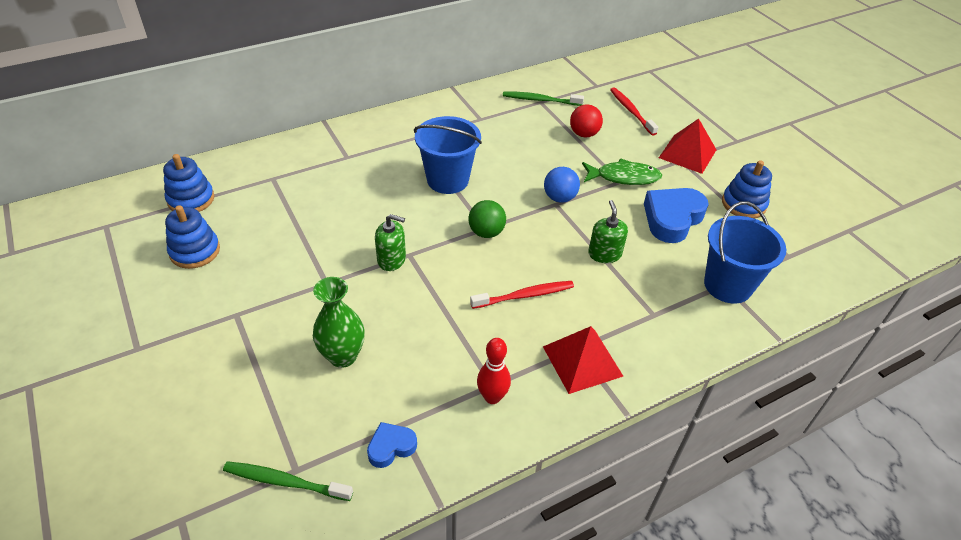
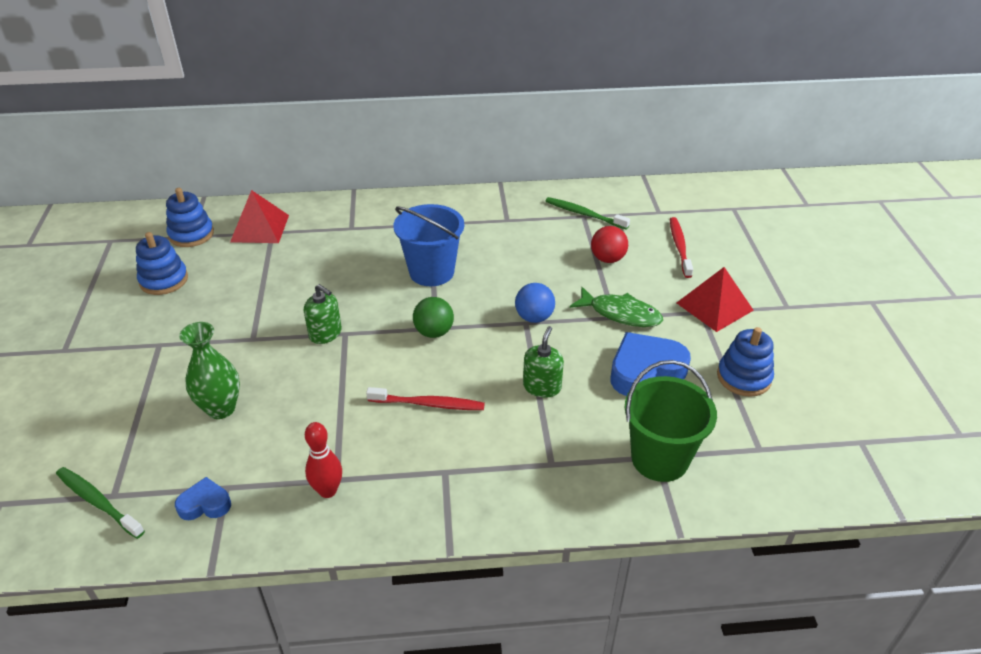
camera: 25 degrees right, 5 degrees down
red pyramid [543,326,624,394] -> red pyramid moved to [230,190,289,243]
blue bucket [704,201,786,304] -> green bucket [625,360,717,482]

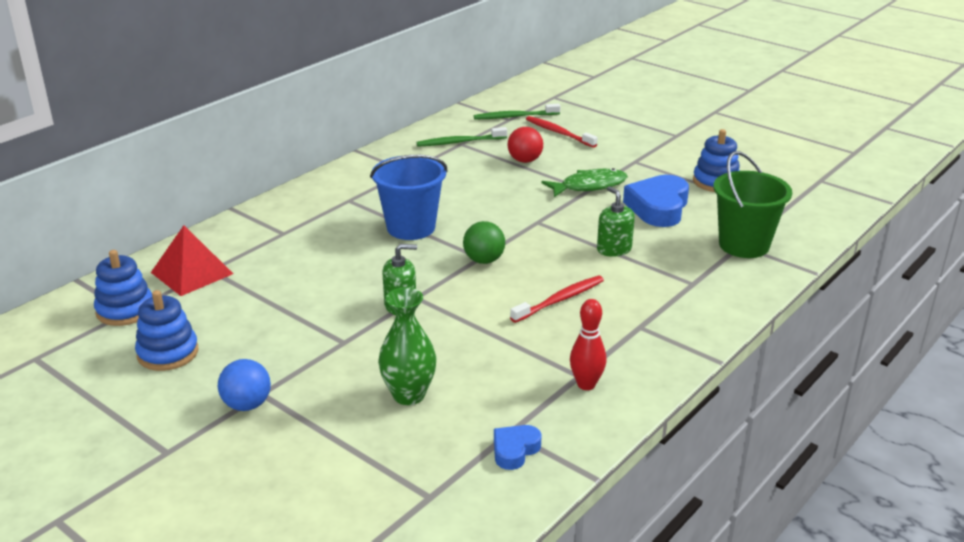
camera: 45 degrees left, 10 degrees down
green toothbrush [56,467,145,539] -> green toothbrush moved to [474,104,560,120]
blue ball [515,283,555,323] -> blue ball moved to [218,359,271,411]
red pyramid [677,267,754,332] -> none

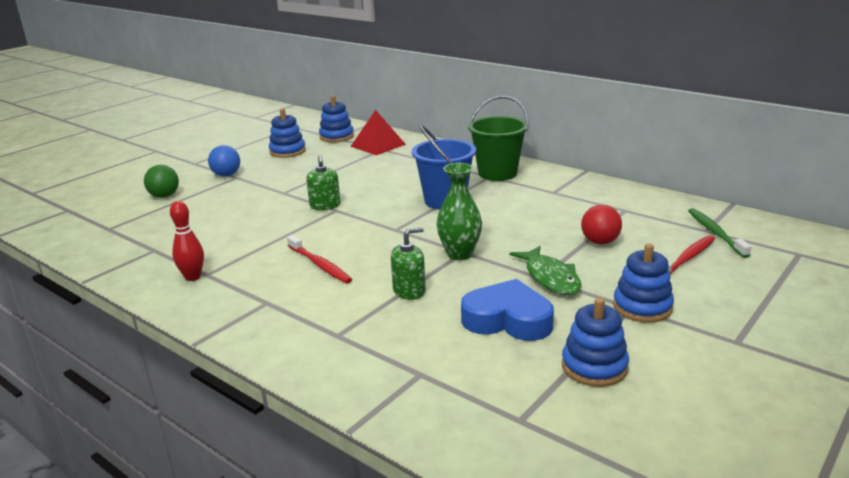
camera: 90 degrees right, 5 degrees down
green vase [378,287,436,405] -> green vase moved to [436,163,482,260]
green toothbrush [416,127,507,147] -> none
green ball [463,221,505,264] -> green ball moved to [144,165,179,198]
blue heart [494,425,542,470] -> none
green bucket [714,151,792,258] -> green bucket moved to [468,96,529,181]
none -> blue stacking toy [613,243,674,323]

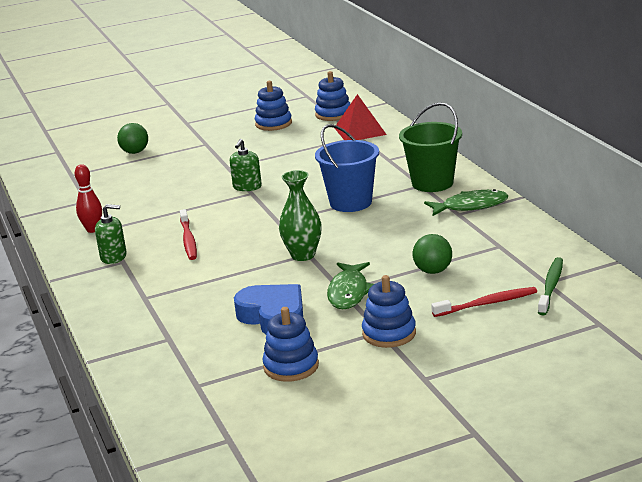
camera: 30 degrees right, 0 degrees up
blue ball [208,145,240,177] -> none
green soap dispenser [391,227,426,300] -> green soap dispenser moved to [95,204,127,264]
red ball [581,205,622,244] -> green ball [413,234,452,274]
none -> green fish [424,189,508,216]

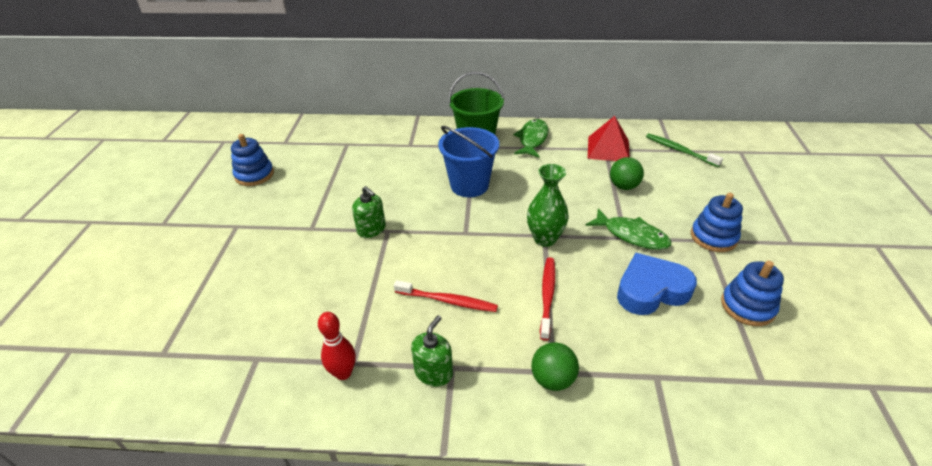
camera: 65 degrees left, 15 degrees up
green ball [117,123,148,154] -> green ball moved to [531,342,579,391]
blue stacking toy [315,71,351,121] -> none
red pyramid [335,94,387,140] -> red pyramid moved to [588,116,630,161]
red toothbrush [431,287,537,317] -> red toothbrush moved to [540,257,555,341]

